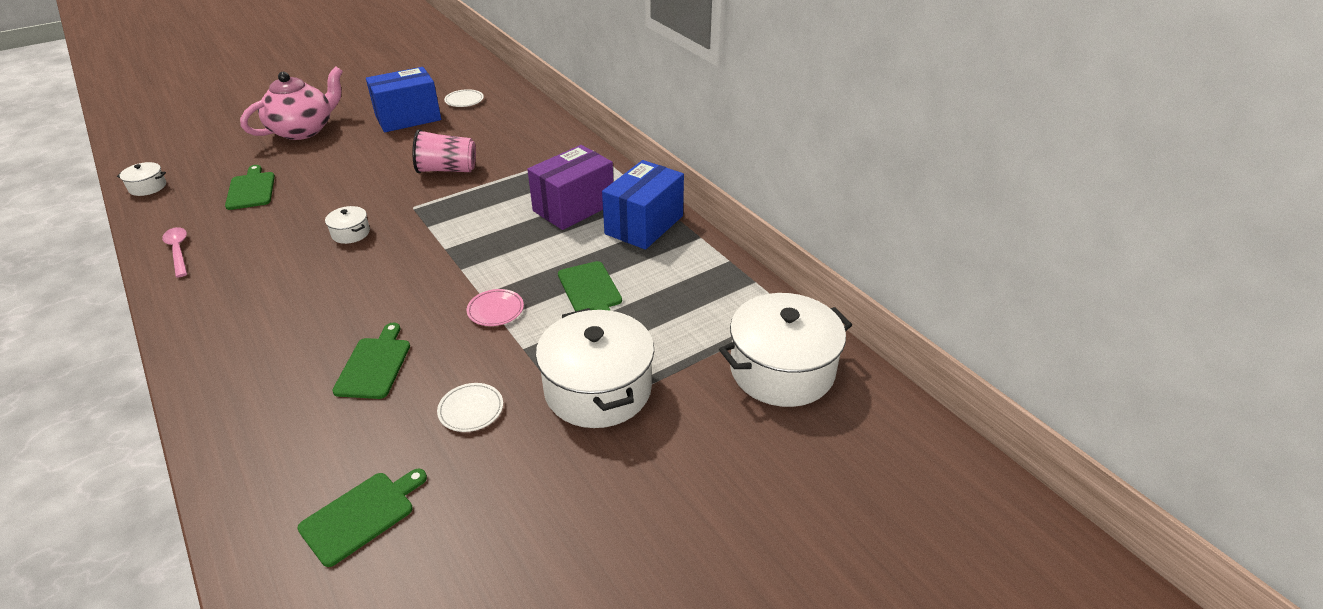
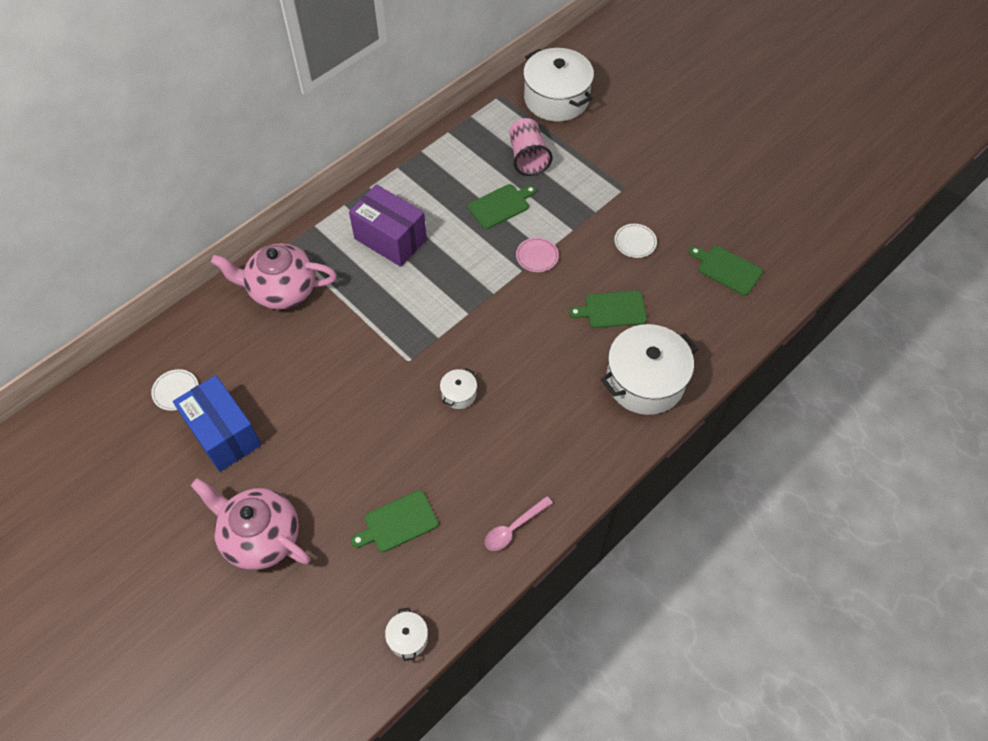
camera: 100 degrees left, 20 degrees up
pink cup [412,129,476,173] -> pink cup moved to [509,118,553,176]
white pot [536,308,654,428] -> white pot moved to [601,324,698,415]
blue box [602,160,684,250] -> none
none -> pink teapot [211,243,337,309]

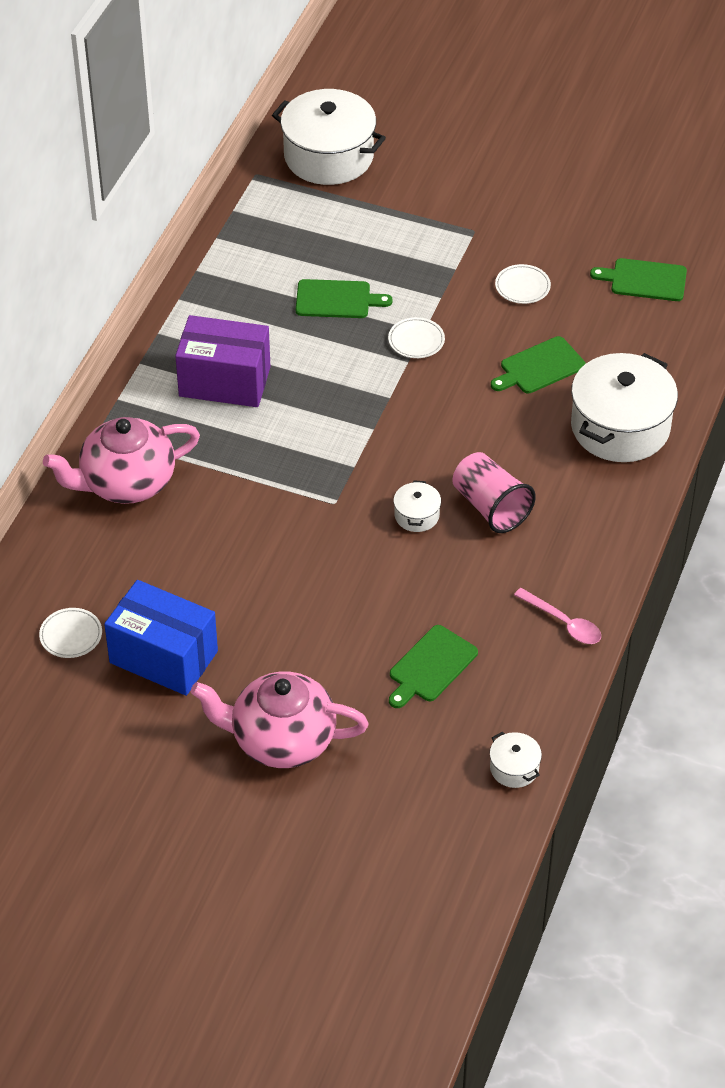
camera: 25 degrees left, 10 degrees down
green cutting board [468,184,536,229] -> green cutting board turned 60 degrees clockwise [296,279,393,318]
pink spoon [485,496,553,551] -> pink spoon turned 75 degrees counterclockwise [514,588,601,644]
pink cup [509,118,553,176] -> pink cup moved to [452,452,536,533]
pink plate [516,237,559,272] -> white plate [388,317,445,358]

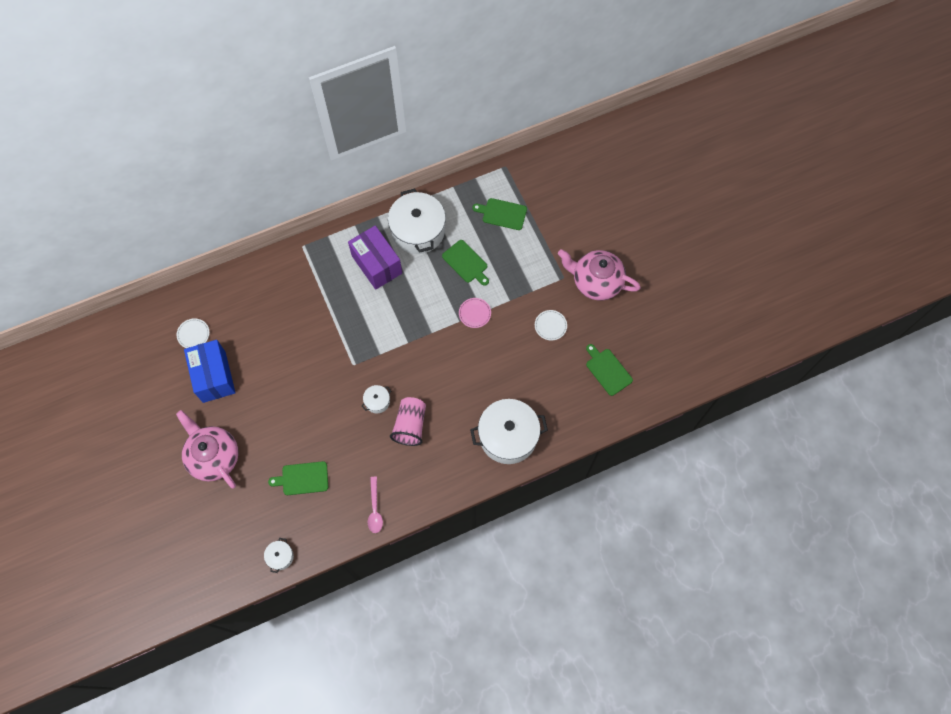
camera: 45 degrees right, 20 degrees up
pink teapot [43,417,200,504] -> pink teapot moved to [558,249,641,301]
white pot [272,89,386,185] -> white pot moved to [388,189,446,254]
white plate [388,317,445,358] -> pink plate [459,298,491,328]
green cutting board [491,336,586,393] -> green cutting board moved to [472,198,527,230]

